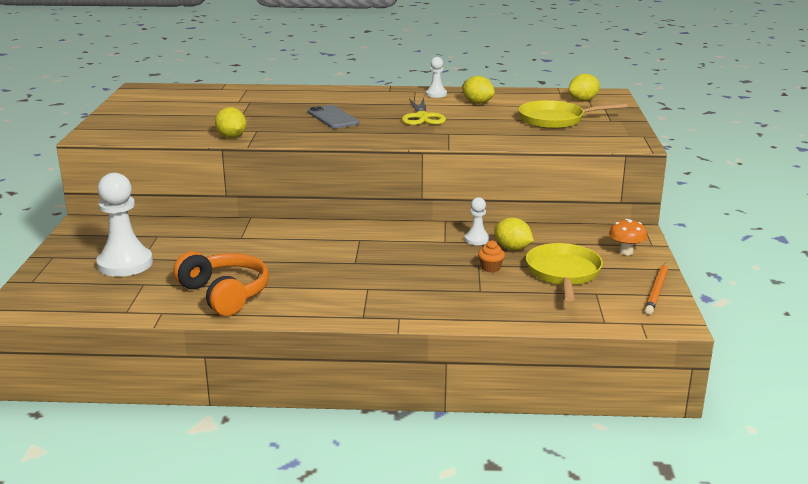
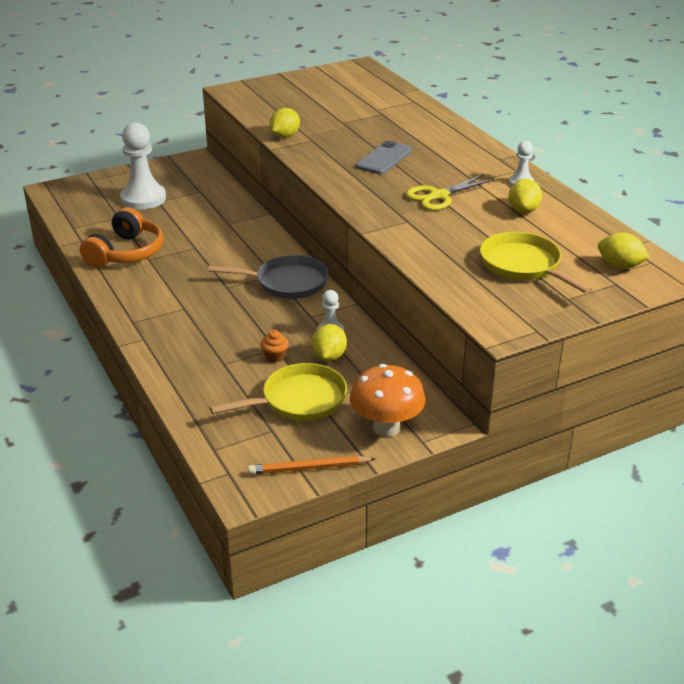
camera: 60 degrees right, 10 degrees up
orange mushroom [609,219,647,255] -> orange mushroom [350,364,426,437], size x1.69
none -> grey pan [208,255,329,299]

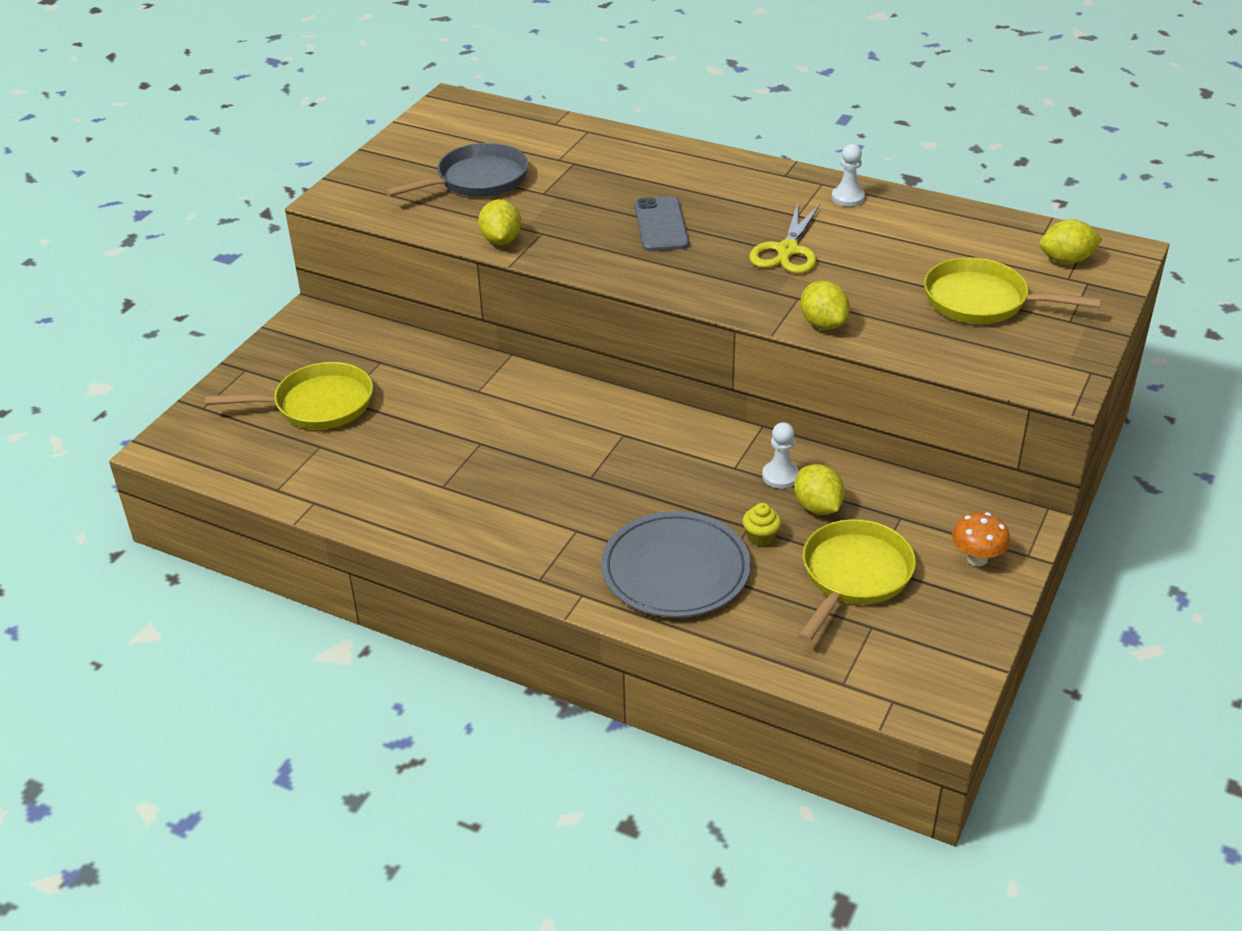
camera: 35 degrees left, 5 degrees up
orange headphones [80,207,164,268] -> none
white pawn [120,122,166,210] -> yellow pan [205,362,373,429]
grey pan [208,255,329,299] -> grey pan moved to [385,143,528,197]
orange pencil [248,456,376,475] -> none
orange cupcake [260,330,289,362] -> yellow cupcake [742,503,781,546]
orange mushroom [350,364,426,437] -> orange mushroom [952,512,1010,566], size x0.59
yellow lemon [508,179,542,213] -> yellow lemon moved to [800,281,850,330]
none -> grey plate [601,511,751,617]

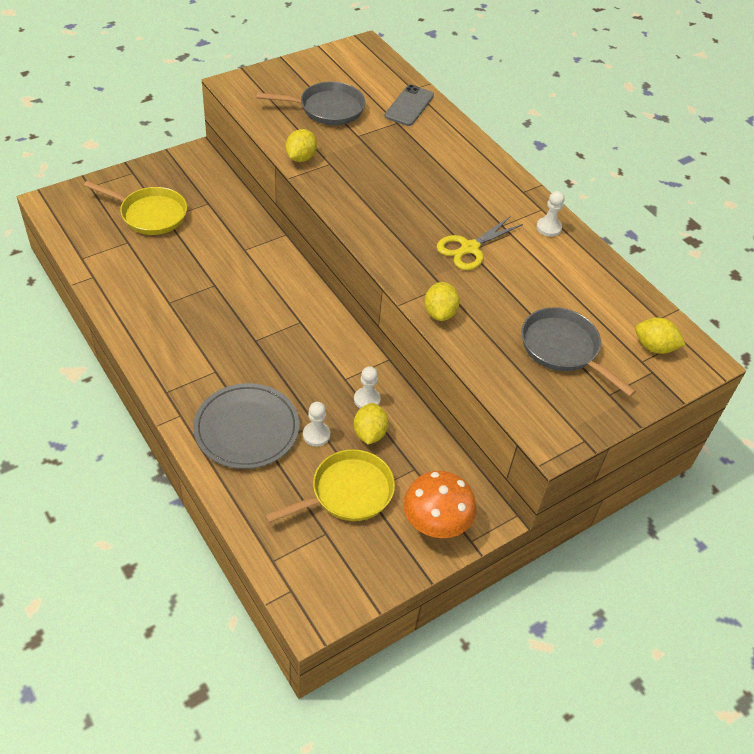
camera: 25 degrees right, 10 degrees up
grey phone [635,197,689,251] -> grey phone moved to [385,85,434,126]
yellow cupcake [742,503,781,546] -> white pawn [303,402,330,446]
yellow pan [924,258,1101,324] -> grey pan [521,307,636,397]
orange mushroom [952,512,1010,566] -> orange mushroom [403,471,476,538], size x1.69

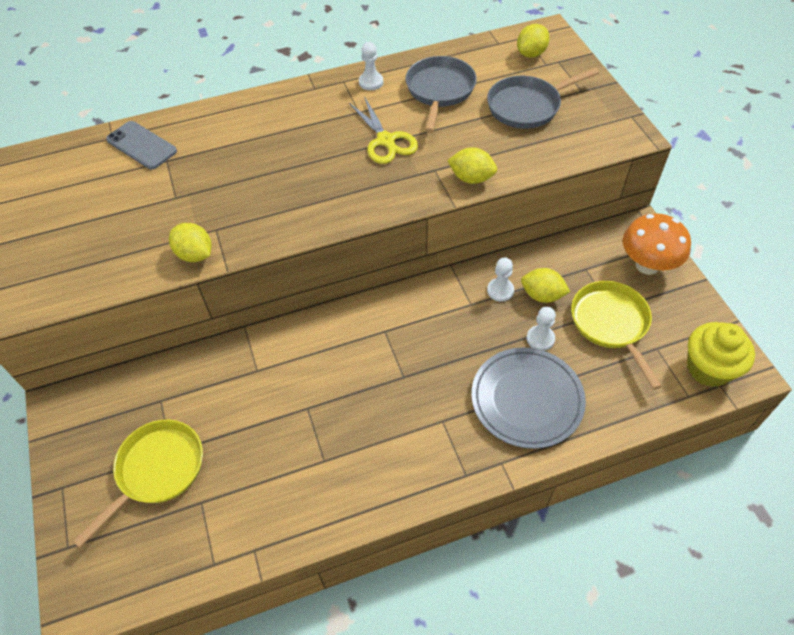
camera: 70 degrees left, 5 degrees up
grey pan [256,82,365,125] -> grey pan moved to [405,56,477,133]
none -> yellow cupcake [687,322,755,387]

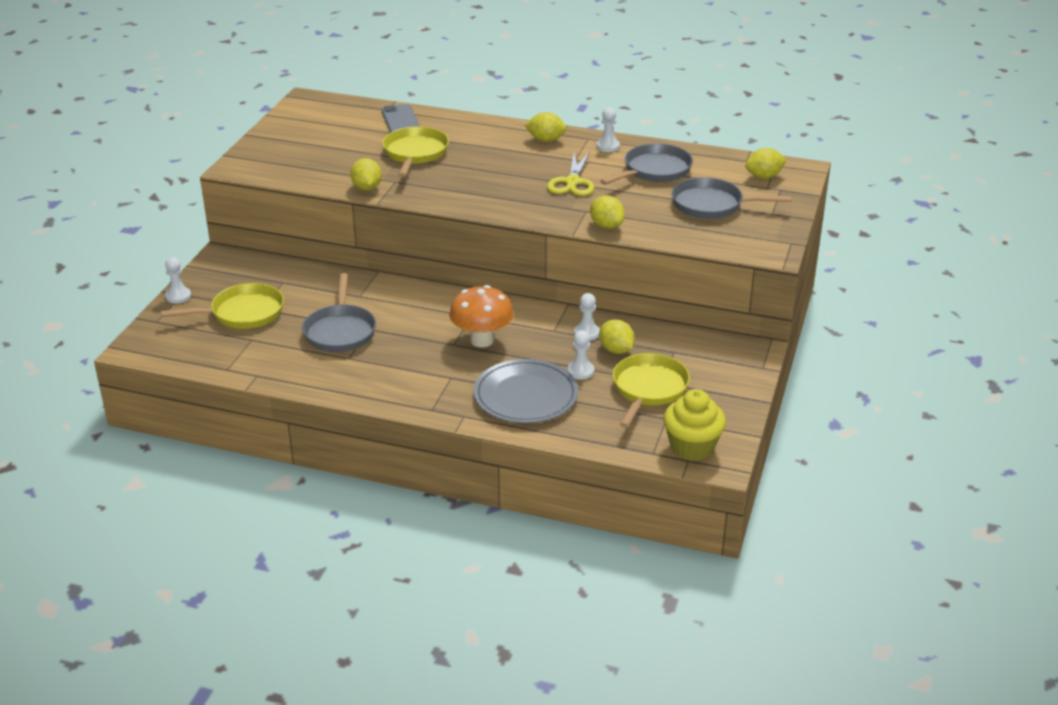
camera: 35 degrees right, 20 degrees down
orange mushroom [623,213,691,275] -> orange mushroom moved to [449,285,514,347]
none -> white pawn [165,257,191,303]
none -> grey pan [302,273,376,352]
none -> yellow pan [382,126,449,177]
none -> yellow lemon [525,112,567,142]

